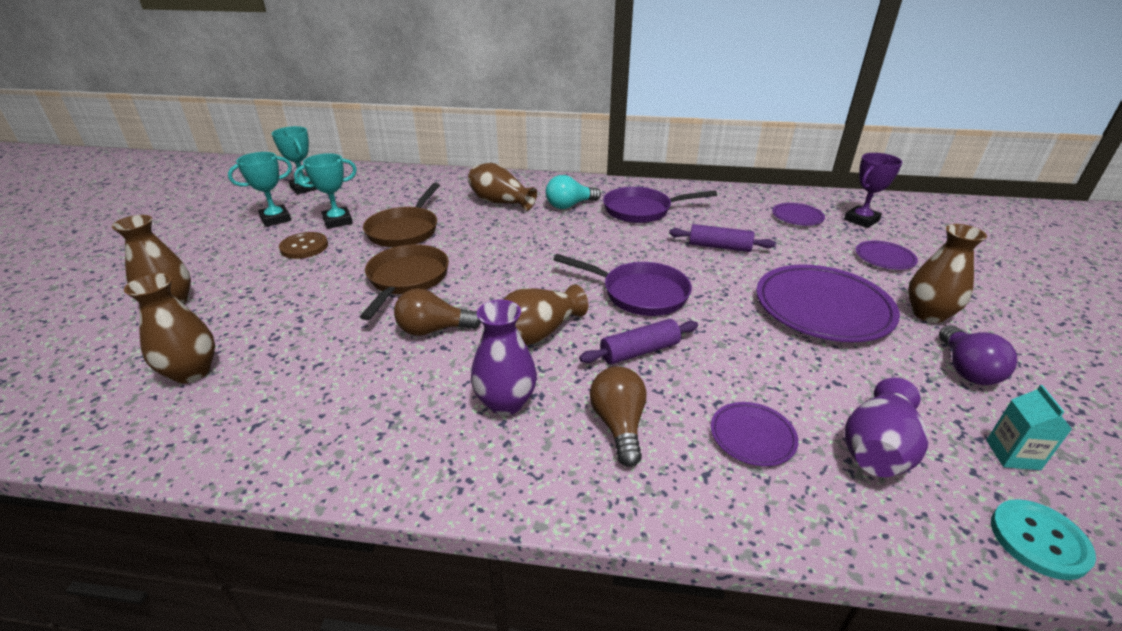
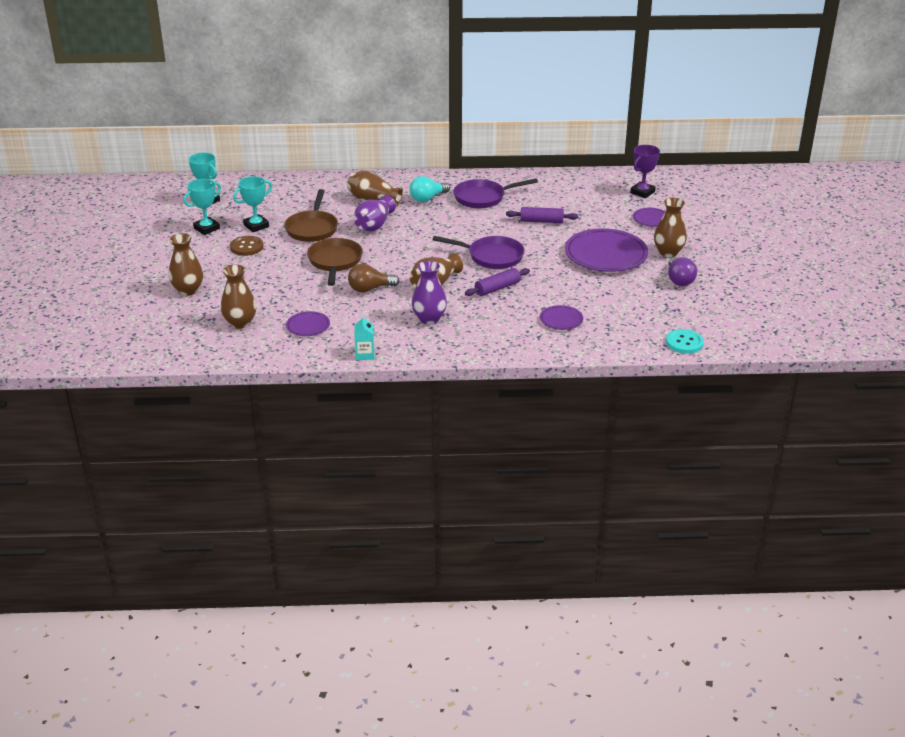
camera: 10 degrees left, 0 degrees up
brown light bulb [590,366,647,467] -> none
purple plate [772,203,825,226] -> purple plate moved to [286,311,330,336]
purple vase [845,378,929,477] -> purple vase moved to [354,195,396,231]
turquoise carton [986,385,1073,470] -> turquoise carton moved to [354,315,374,360]

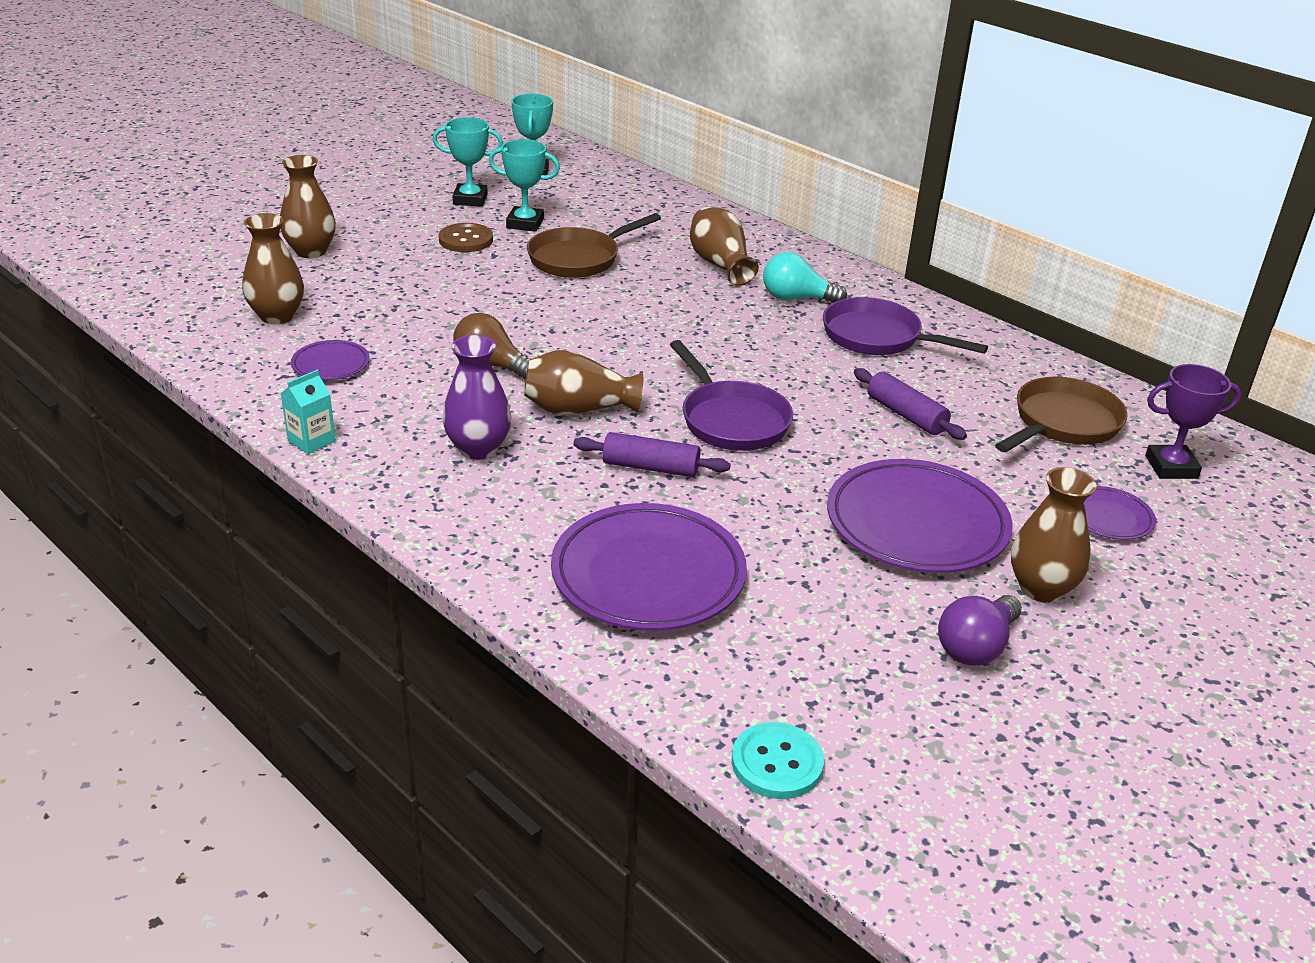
camera: 45 degrees right, 0 degrees up
brown pan [307,238,363,286] -> brown pan moved to [995,377,1128,452]
purple vase [354,195,396,231] -> none
purple plate [540,305,583,330] -> purple plate [551,503,747,631], size x2.06

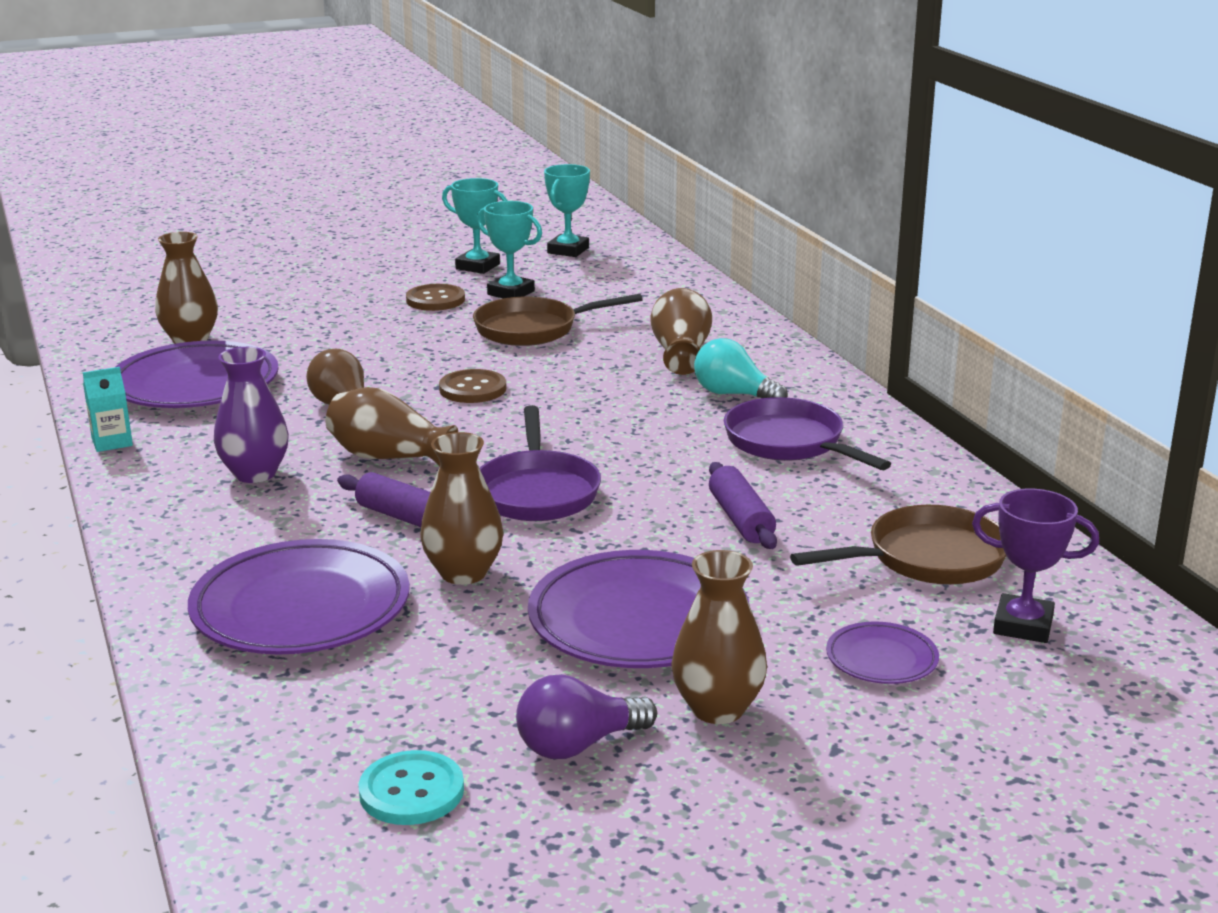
camera: 25 degrees right, 10 degrees down
brown vase [280,155,336,258] -> brown vase moved to [420,432,503,585]
purple plate [291,340,370,381] -> purple plate [116,340,279,408], size x2.06
turquoise button [732,722,824,799] -> turquoise button moved to [358,750,464,825]
none -> brown button [439,369,506,403]

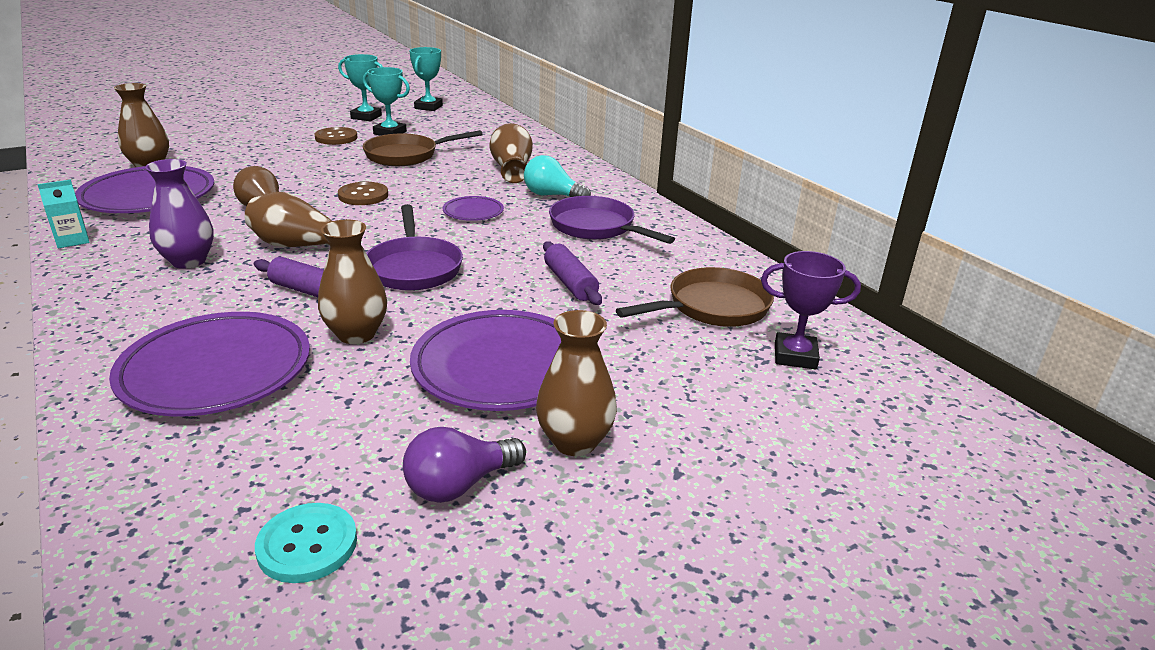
camera: 10 degrees left, 5 degrees up
purple plate [826,621,939,684] -> purple plate moved to [442,196,504,221]

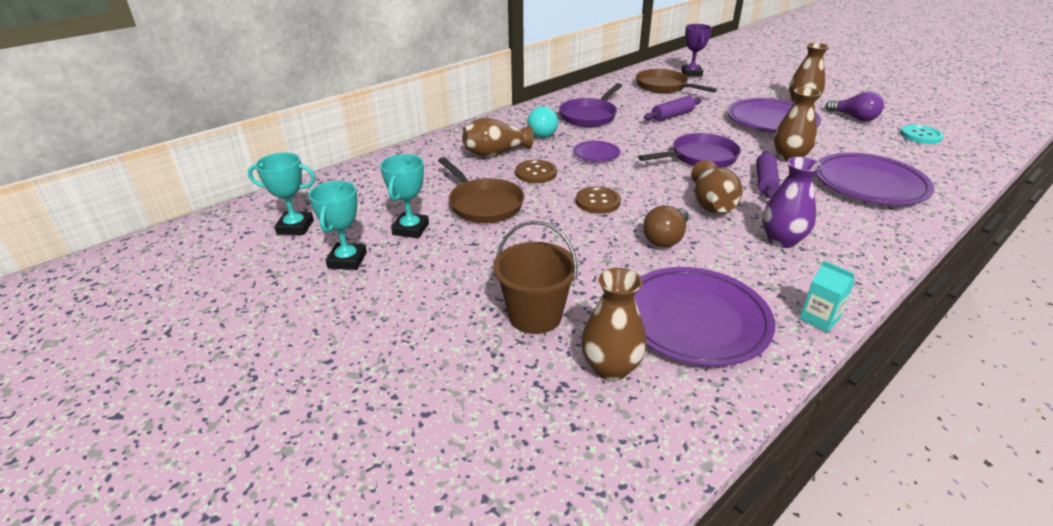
camera: 100 degrees left, 5 degrees up
brown button [315,127,358,145] -> brown button moved to [515,160,557,183]
none -> brown bucket [493,221,578,334]

